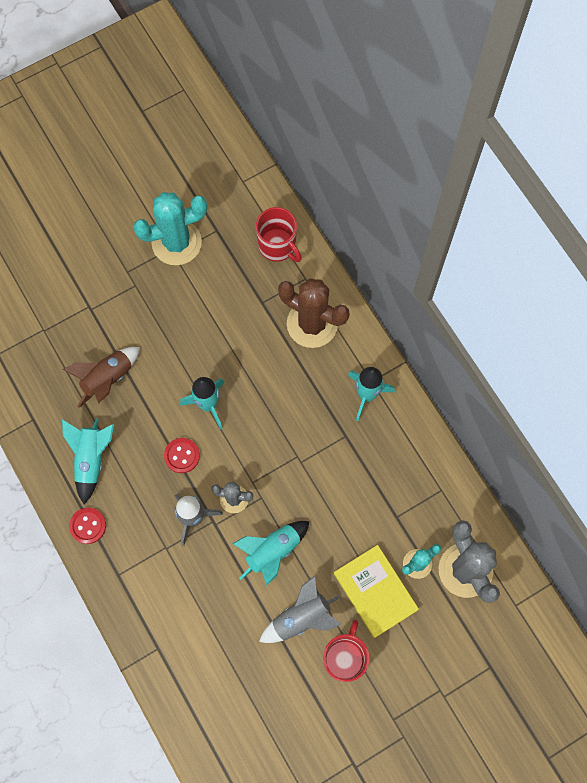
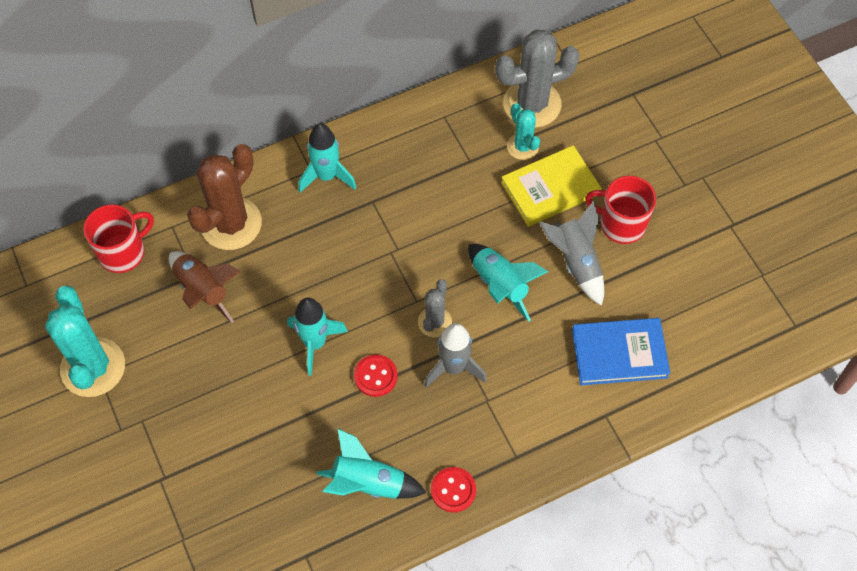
camera: 85 degrees left, 10 degrees down
brown rocket [62,347,140,408] -> brown rocket moved to [169,251,241,323]
none -> blue book [572,318,670,385]

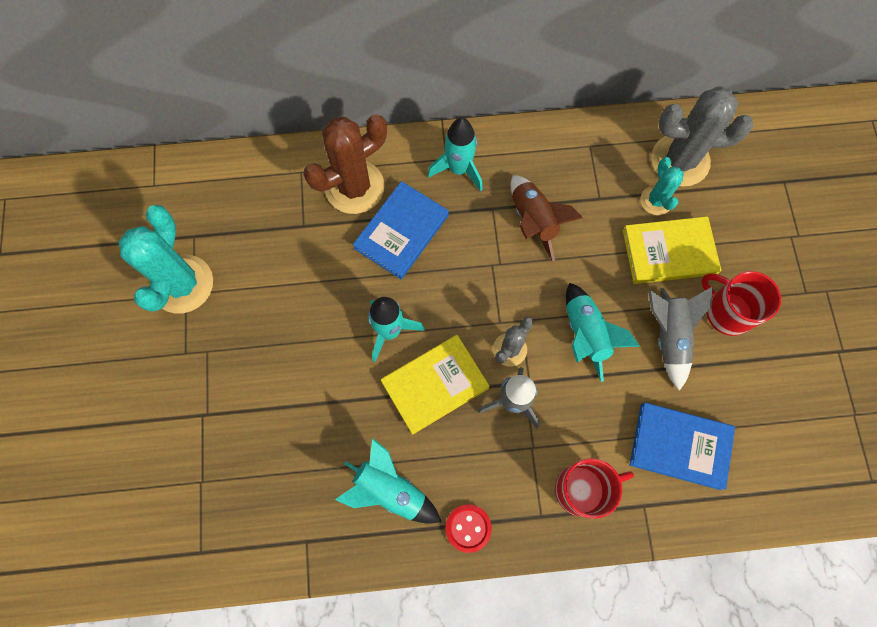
camera: 20 degrees right, 10 degrees up
red mug [84,204,154,273] -> red mug moved to [555,458,634,519]
brown rocket [169,251,241,323] -> brown rocket moved to [511,175,583,262]
red button [354,354,398,397] -> yellow book [381,335,490,435]
none -> blue book [353,181,449,279]

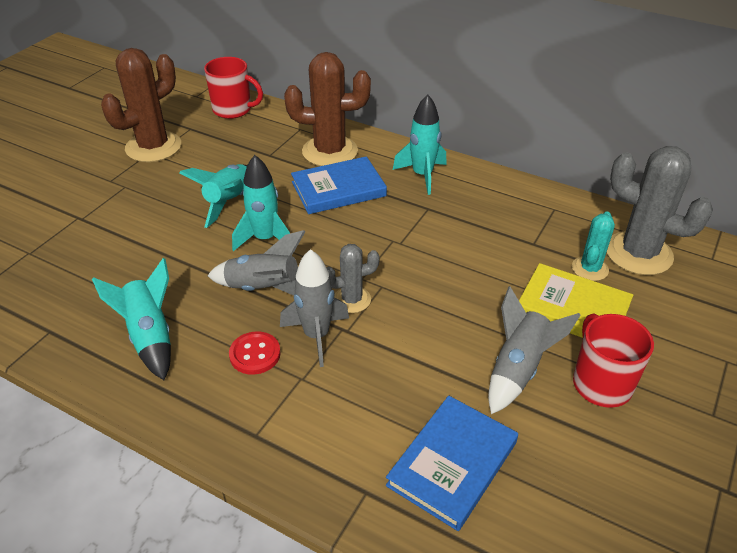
camera: 35 degrees right, 30 degrees down
turquoise cactus [118,205,213,313] -> brown cactus [101,48,181,162]
yellow book [381,335,490,435] -> grey rocket [207,230,306,296]
red button [445,504,492,553] -> red button moved to [229,331,281,375]
brown rocket [511,175,583,262] -> none
red mug [555,458,634,519] -> red mug moved to [204,57,263,119]
turquoise rocket [566,283,640,382] -> turquoise rocket moved to [179,164,247,228]
blue book [630,403,735,490] -> blue book turned 75 degrees clockwise [386,396,518,531]

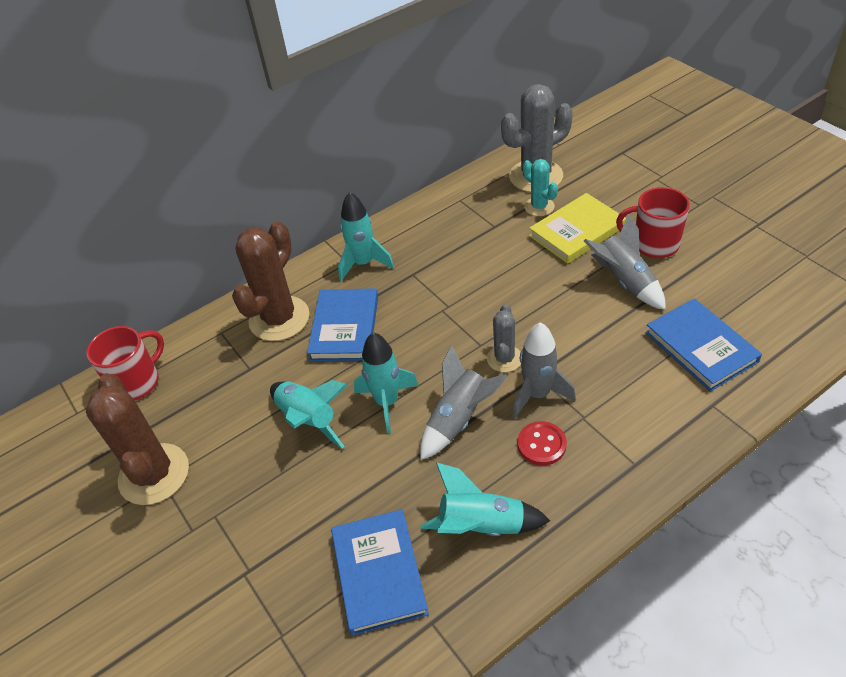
camera: 60 degrees left, 5 degrees up
none -> blue book [331,509,429,636]

